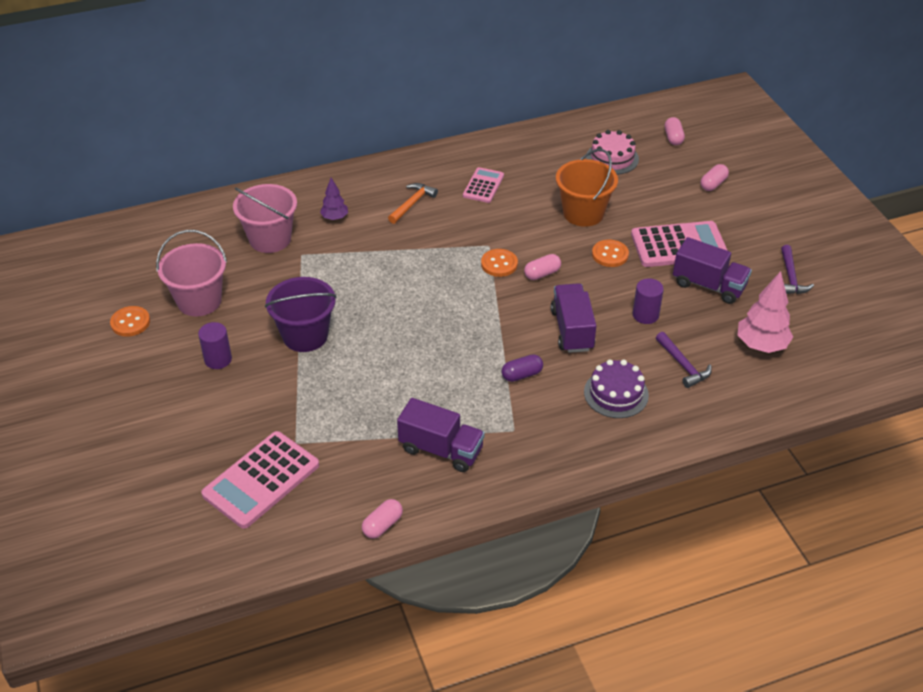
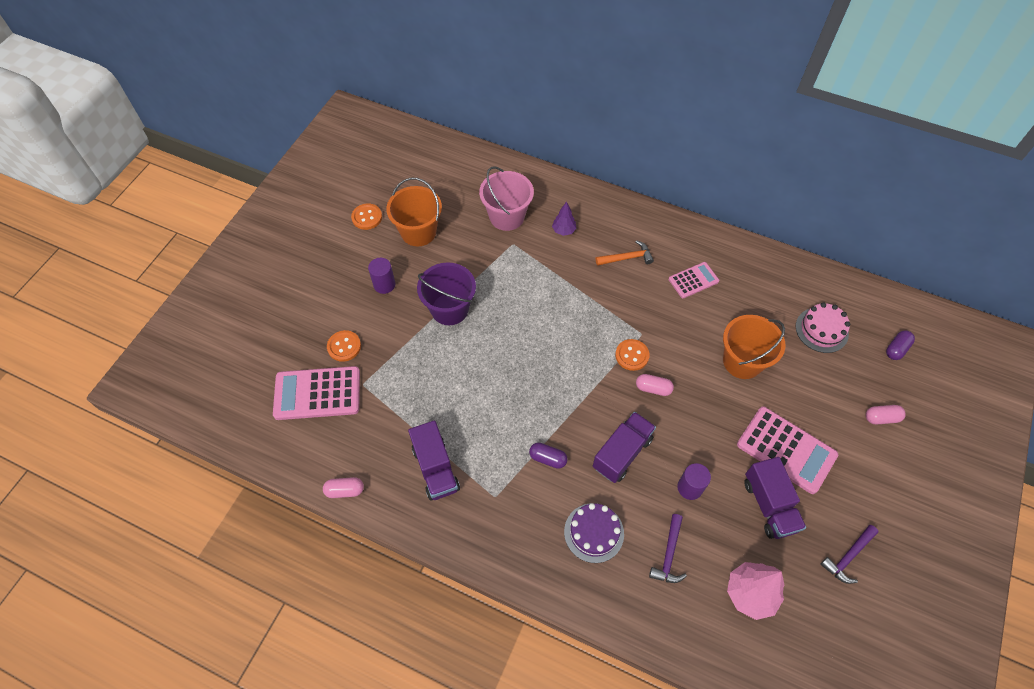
camera: 45 degrees right, 15 degrees up
pink bucket [156,230,227,317] -> orange bucket [386,178,442,246]
orange button [592,240,629,267] -> orange button moved to [327,330,361,362]
pink capsule [665,117,685,145] -> purple capsule [886,330,915,360]

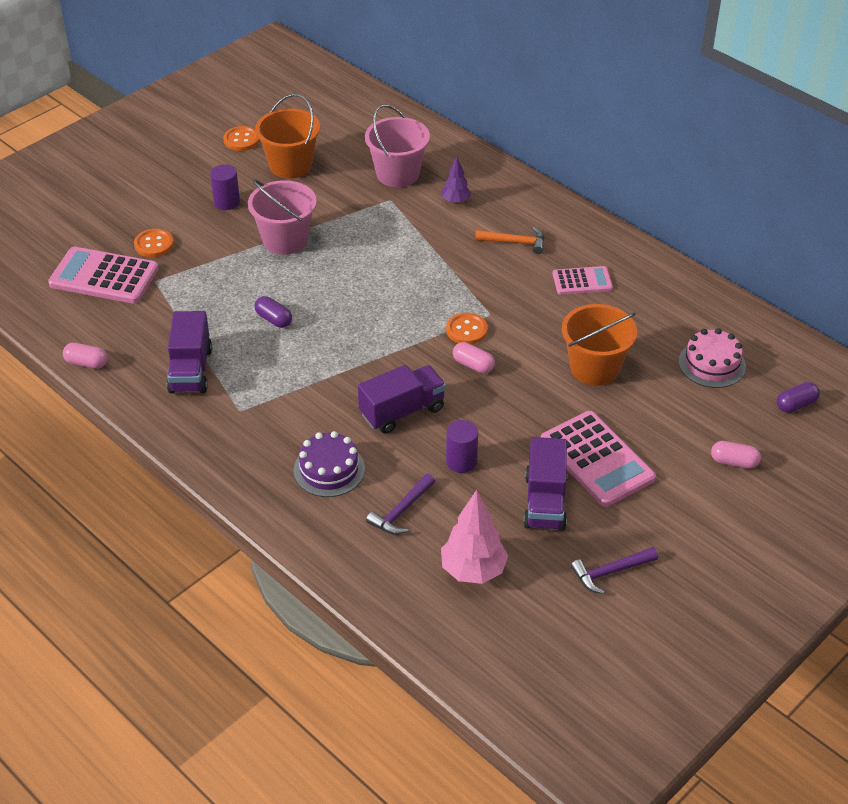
camera: 20 degrees right, 15 degrees down
purple bucket [417,262,476,325] -> pink bucket [248,179,317,255]
purple capsule [529,443,568,469] -> purple capsule moved to [254,296,292,328]

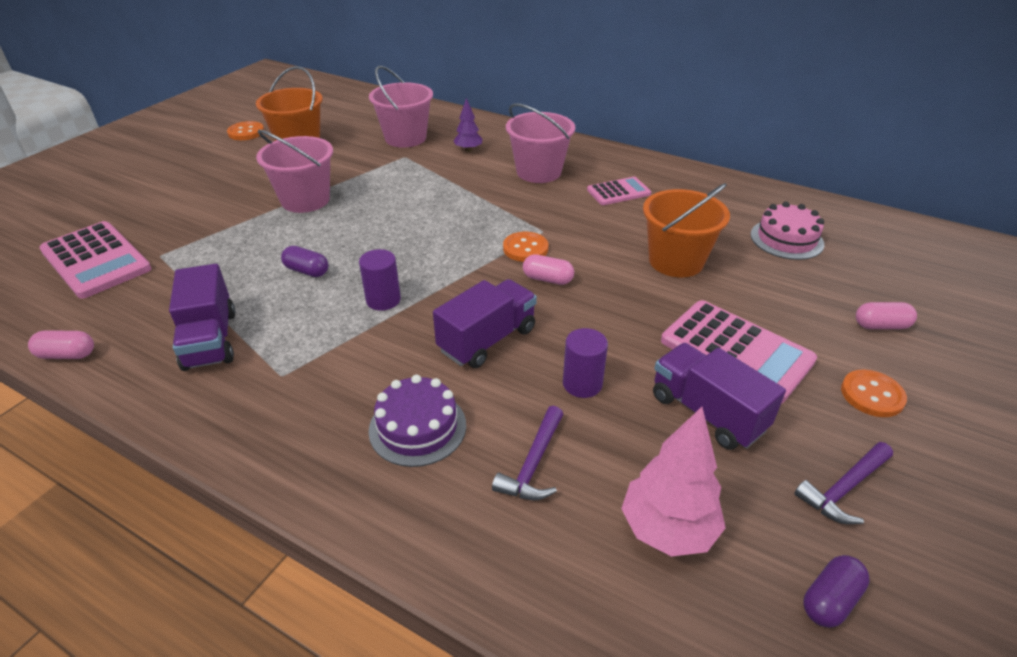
camera: 15 degrees left, 5 degrees down
pink calculator [48,247,159,304] -> pink calculator turned 135 degrees counterclockwise [39,221,152,299]
orange button [134,229,174,257] -> orange button moved to [841,369,907,417]
purple cylinder [210,164,240,210] -> purple cylinder moved to [359,249,401,311]
orange hammer [475,227,544,254] -> pink bucket [506,103,575,183]
purple truck [523,437,568,531] -> purple truck turned 150 degrees clockwise [653,343,786,450]
purple capsule [777,382,820,413] -> purple capsule moved to [804,555,870,628]

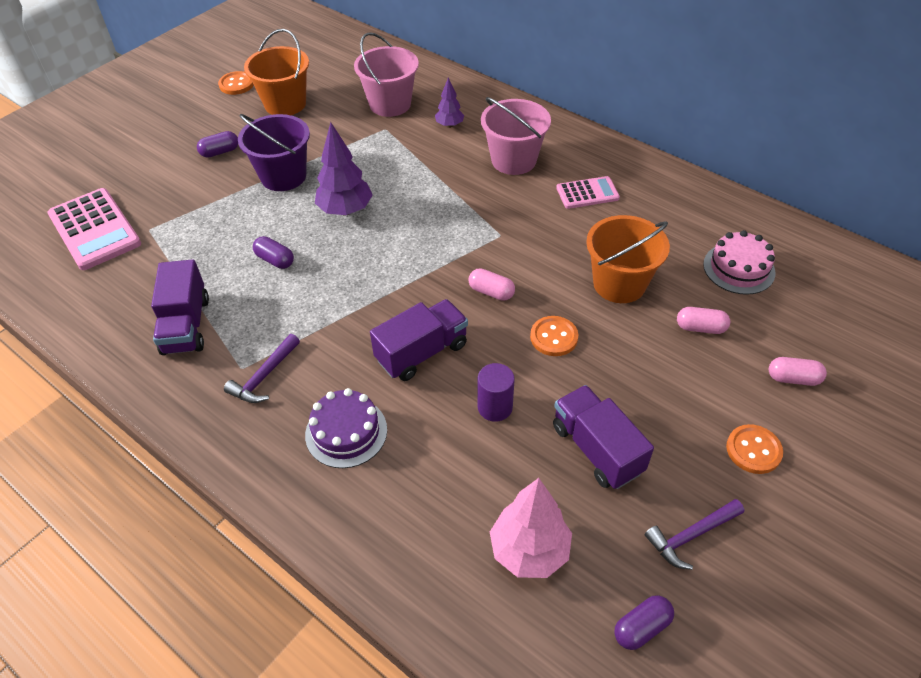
camera: 10 degrees right, 10 degrees up
pink capsule [28,330,94,359] -> pink capsule moved to [677,307,730,334]
pink bucket [256,130,333,213] -> purple bucket [238,114,310,191]
purple cylinder [359,249,401,311] -> none
purple hammer [492,406,563,500] -> purple hammer moved to [224,334,300,403]
orange button [503,232,549,262] -> orange button moved to [530,316,578,356]
pink calculator [661,300,817,404] -> none
none -> purple capsule [197,131,238,158]
none -> purple tree [315,122,373,215]

